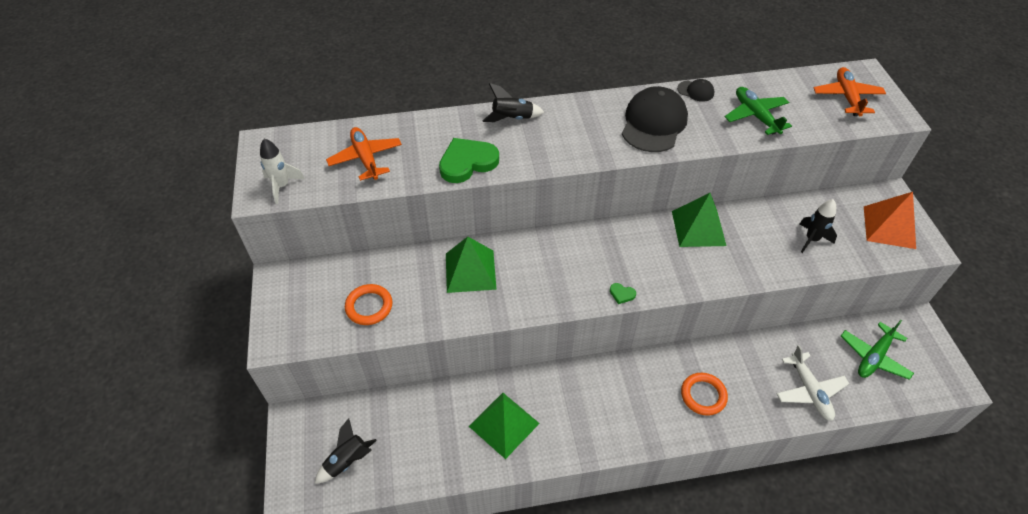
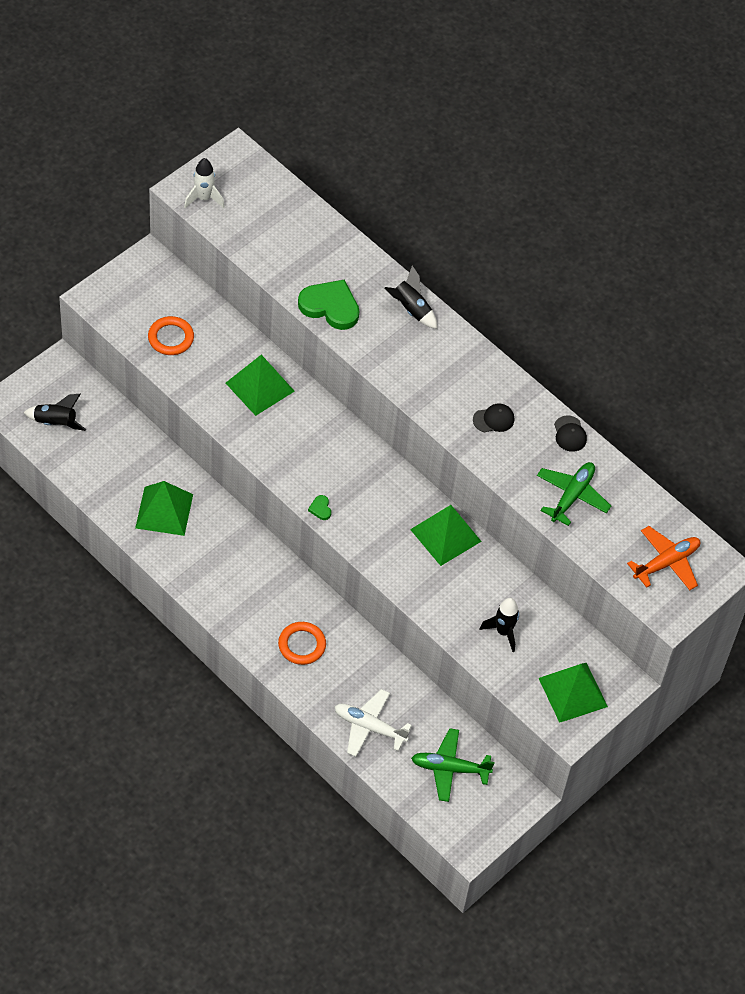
camera: 50 degrees right, 5 degrees up
orange plane [326,127,402,181] -> none
black cap [622,86,688,152] -> black cap [473,403,515,433], size x0.46
white plane [777,345,849,421] -> white plane turned 75 degrees clockwise [334,689,412,757]
orange pyramid [864,192,916,249] -> green pyramid [539,663,608,723]

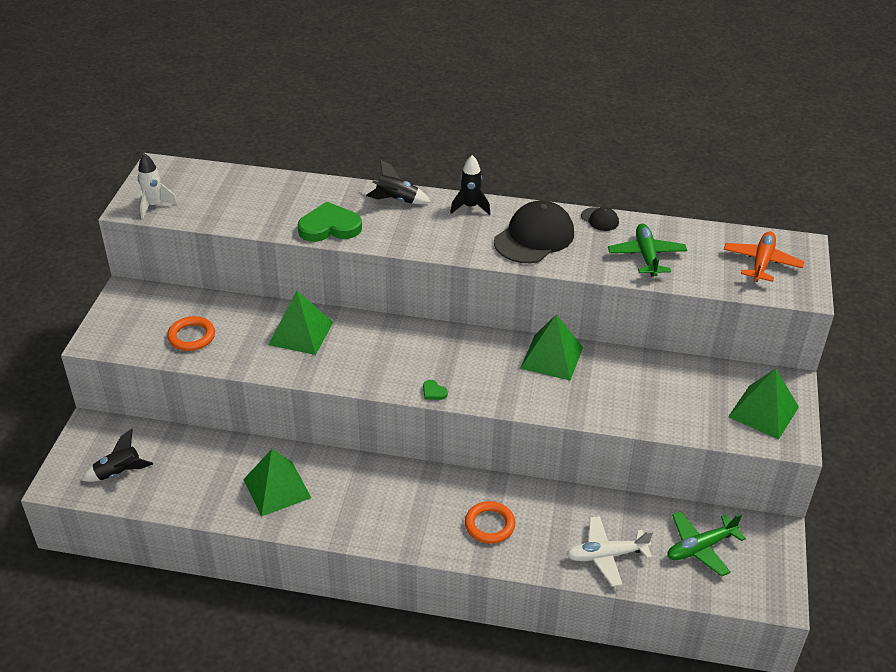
camera: 30 degrees left, 15 degrees down
black cap [473,403,515,433] -> black cap [494,201,574,263], size x2.19
black rocket [480,598,519,652] -> black rocket moved to [450,155,490,215]

